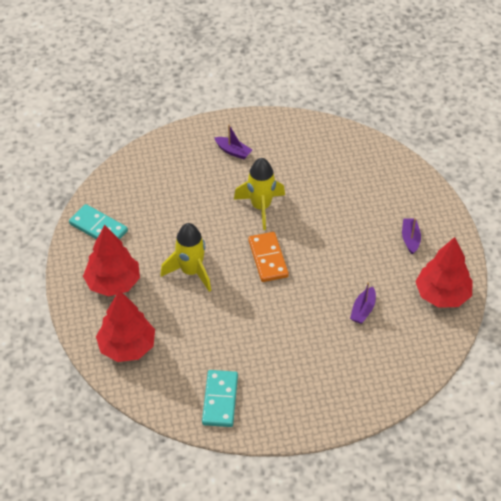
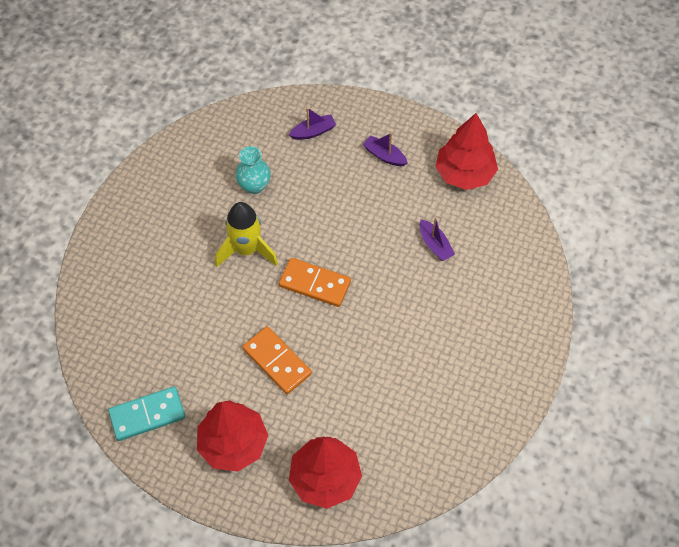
camera: 55 degrees left, 10 degrees up
yellow rocket [161,223,211,292] -> orange domino [243,326,312,394]
turquoise domino [202,370,238,427] -> none
purple boat [214,124,252,160] -> purple boat moved to [289,107,336,140]
none -> turquoise vase [235,146,271,194]

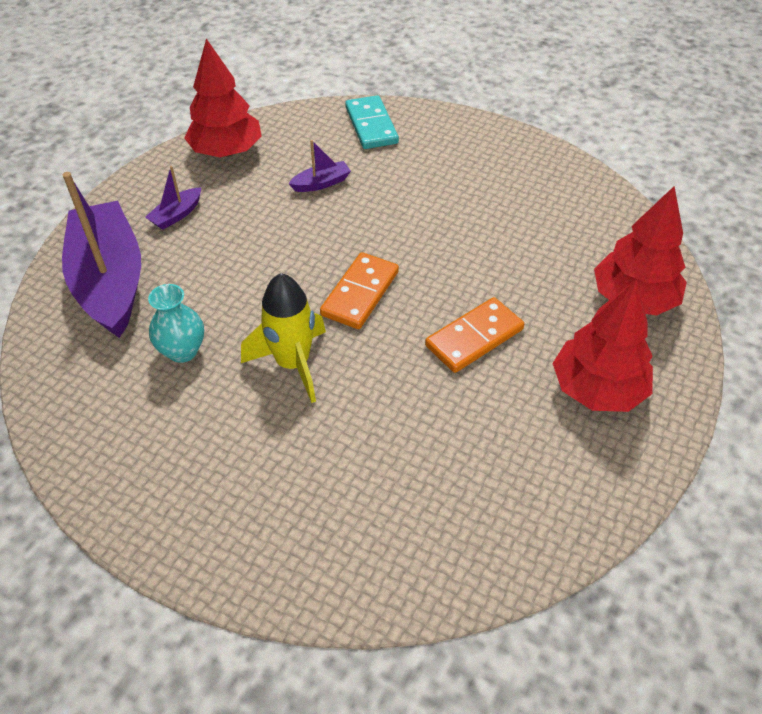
camera: 85 degrees left, 10 degrees down
turquoise domino [108,386,185,441] -> turquoise domino moved to [345,95,399,149]
purple boat [289,107,336,140] -> purple boat [62,172,141,338], size x2.47

